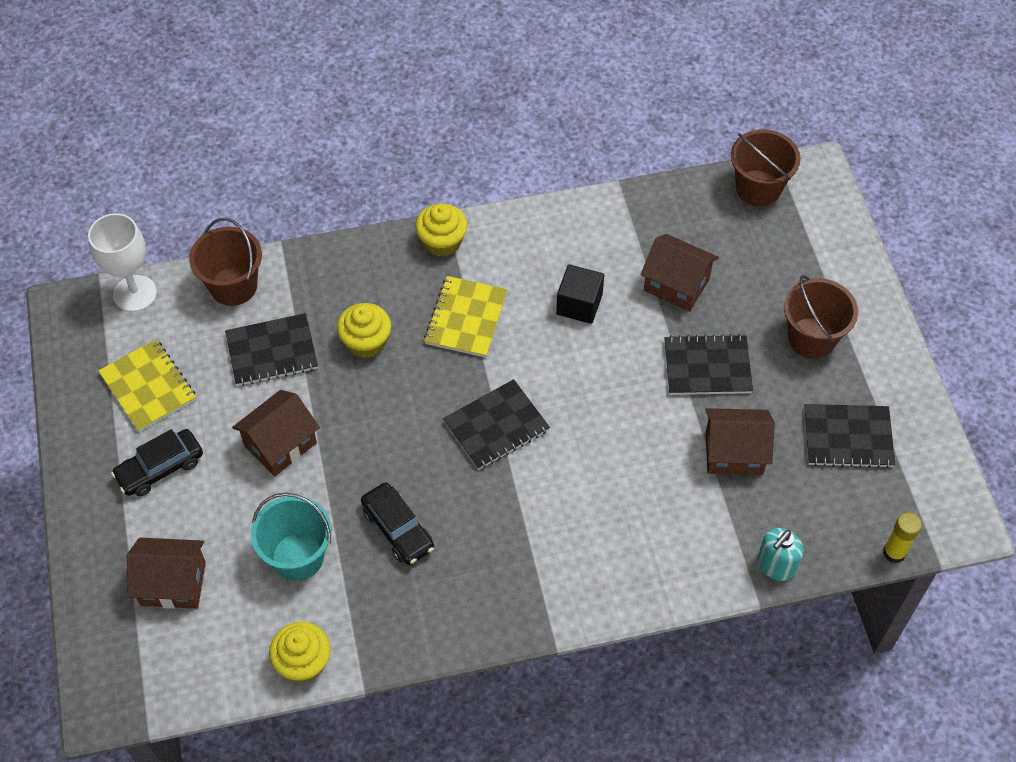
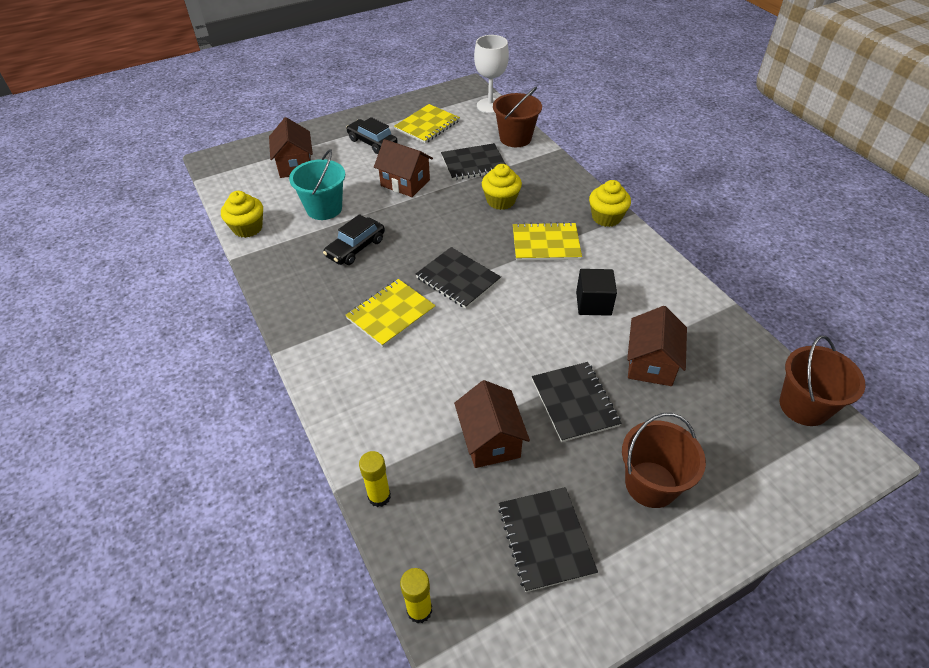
camera: 75 degrees right, 10 degrees down
black notebook [225,313,318,386] -> black notebook turned 75 degrees counterclockwise [441,143,505,180]
turquoise soap dispenser [757,528,804,581] -> yellow glue stick [359,451,391,507]
none -> yellow notebook [345,279,436,347]

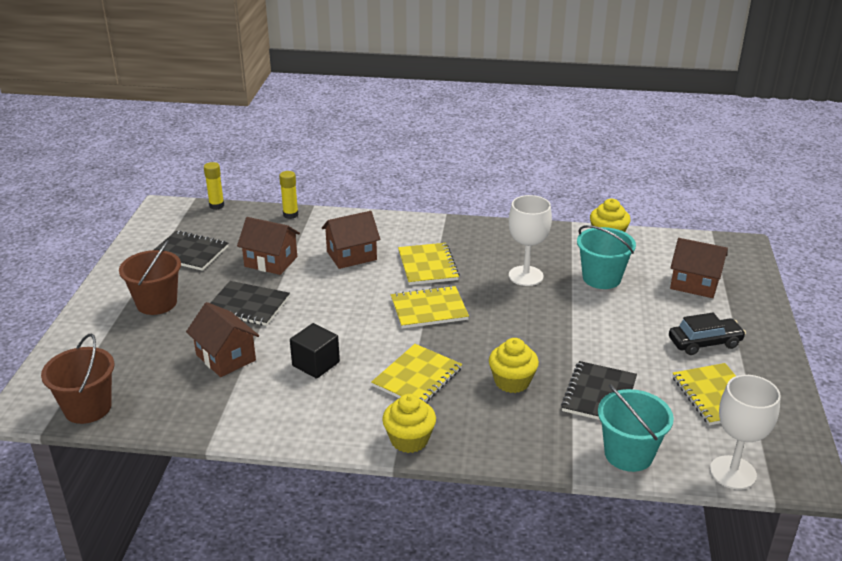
camera: 125 degrees right, 15 degrees down
black car [323,214,385,265] -> white goblet [509,195,552,286]
brown house [374,139,433,197] -> brown house moved to [322,211,380,269]
black notebook [416,247,501,309] -> yellow notebook [391,285,469,329]
brown bucket [493,86,542,147] -> turquoise bucket [598,384,674,472]

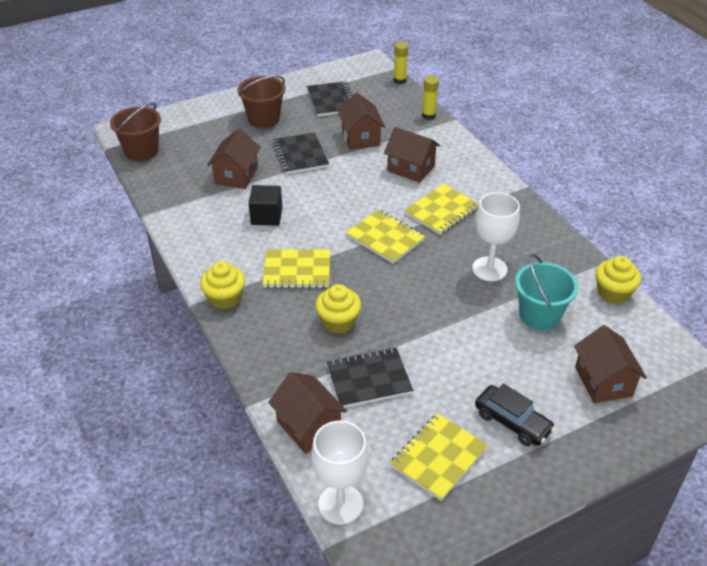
camera: 55 degrees right, 10 degrees up
turquoise bucket [598,384,674,472] -> brown house [268,372,347,454]

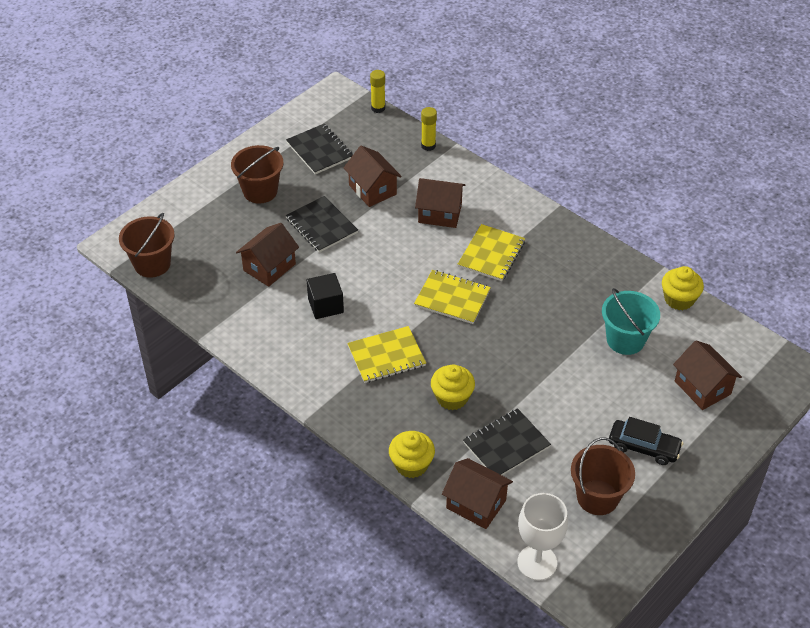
camera: 20 degrees left, 5 degrees up
yellow cupcake [200,261,245,310] -> yellow cupcake moved to [389,431,435,478]
brown house [207,129,261,189] -> brown house turned 45 degrees clockwise [236,223,299,287]
yellow notebook [390,413,488,501] -> brown bucket [571,438,635,515]
white goblet [472,192,520,281] -> none

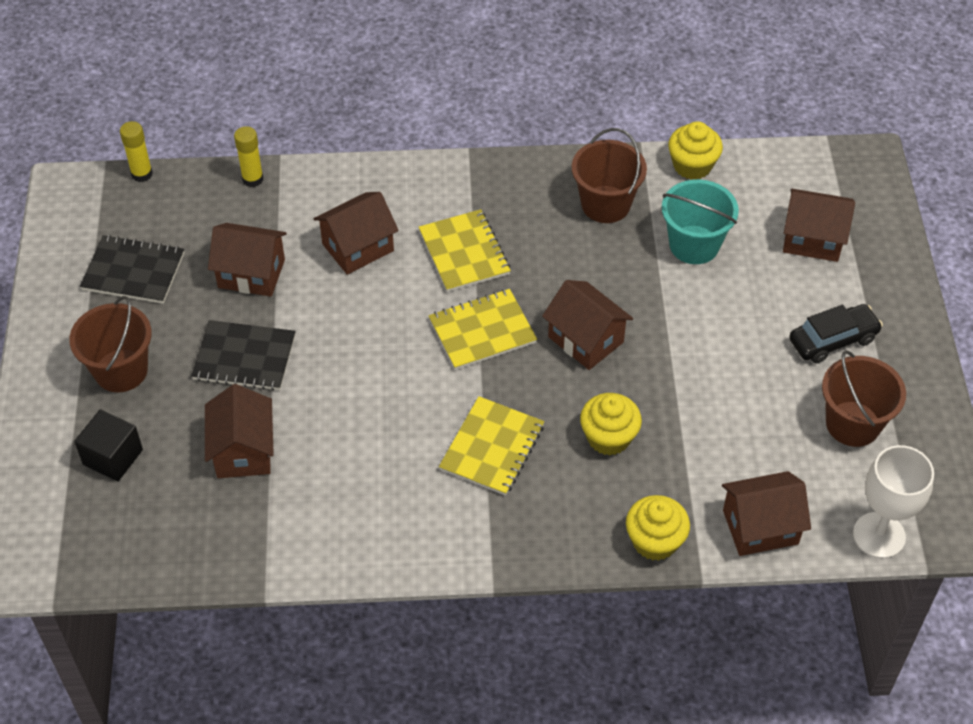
camera: 45 degrees left, 5 degrees up
brown bucket [119,213,175,278] -> brown bucket moved to [572,128,647,223]
black cube [307,273,344,319] -> black cube moved to [74,409,143,481]
black notebook [463,408,551,475] -> none
none -> brown house [542,280,633,370]

